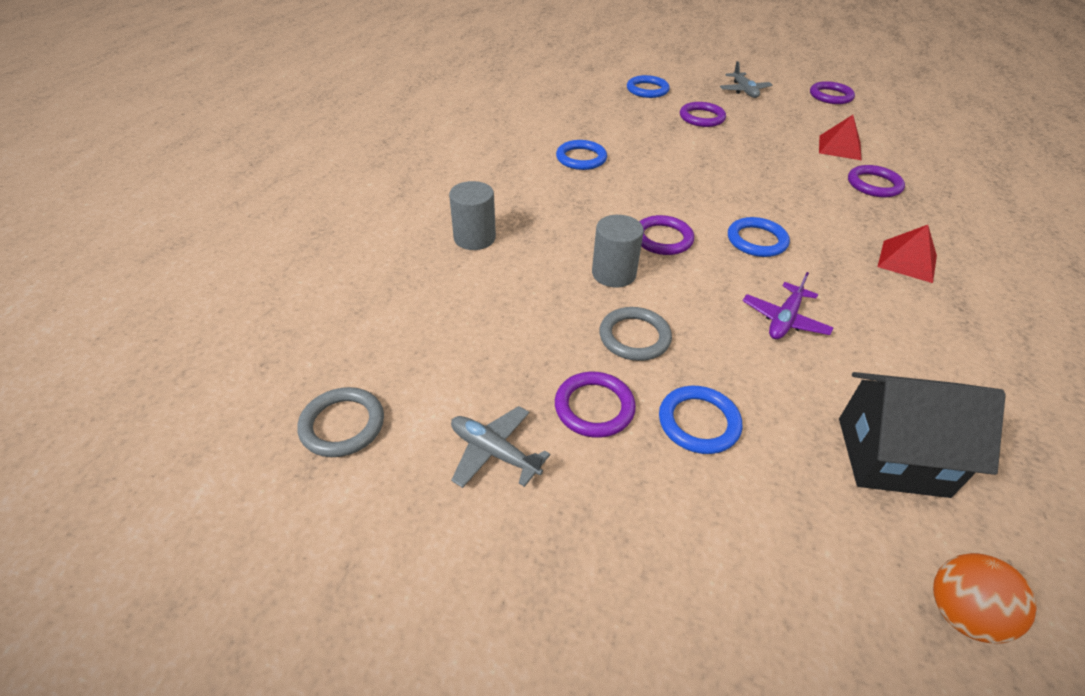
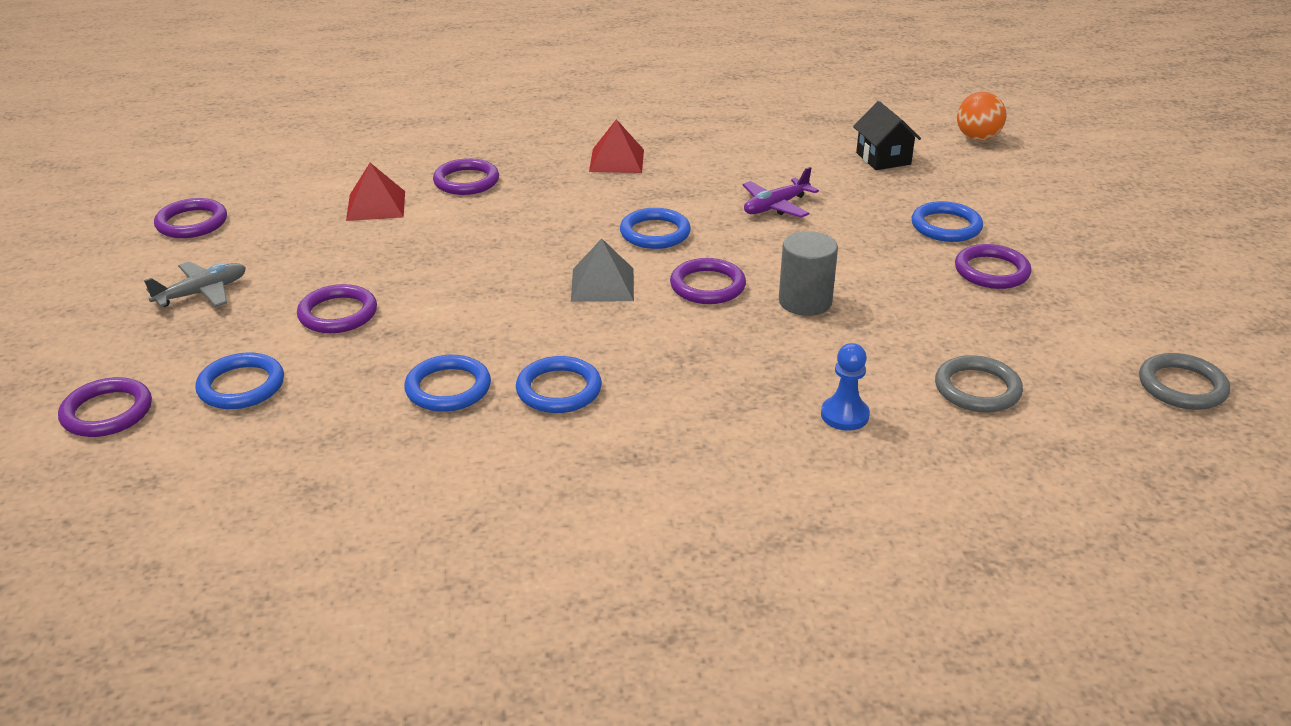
camera: 115 degrees left, 10 degrees down
grey cylinder [449,181,496,250] -> blue pawn [821,343,870,431]
grey plane [451,406,550,488] -> none
grey ring [599,307,672,361] -> grey ring moved to [935,355,1023,412]
purple plane [743,272,833,339] -> purple plane turned 135 degrees clockwise [743,167,819,218]
black house [839,372,1006,498] -> black house [853,101,921,170], size x0.64
none -> purple ring [58,377,152,437]
none -> blue ring [404,355,491,412]
none -> grey pyramid [571,239,634,302]

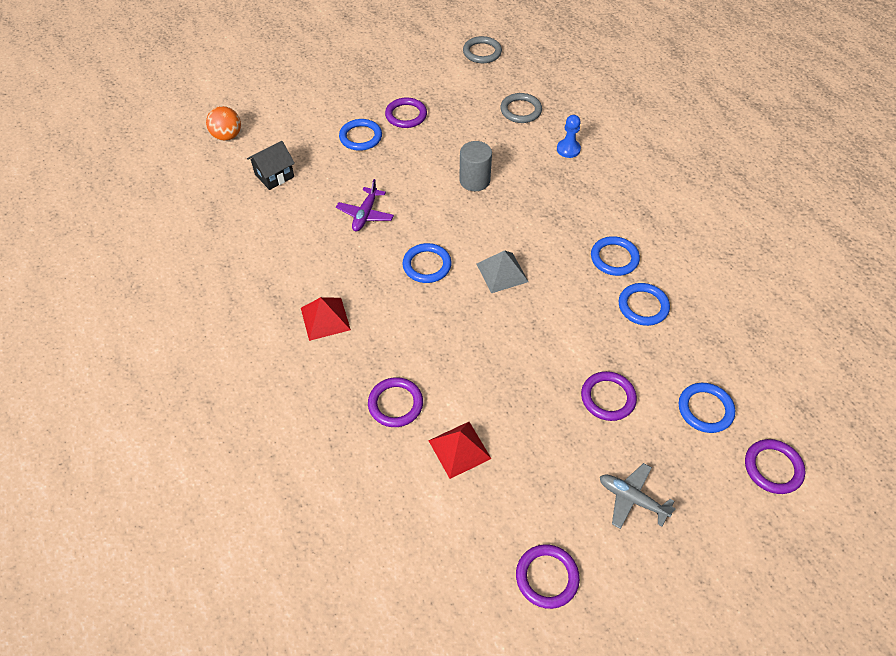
camera: 110 degrees left, 20 degrees up
purple ring [670,258,746,304] -> none
purple plane [743,167,819,218] -> purple plane turned 75 degrees clockwise [336,179,394,231]

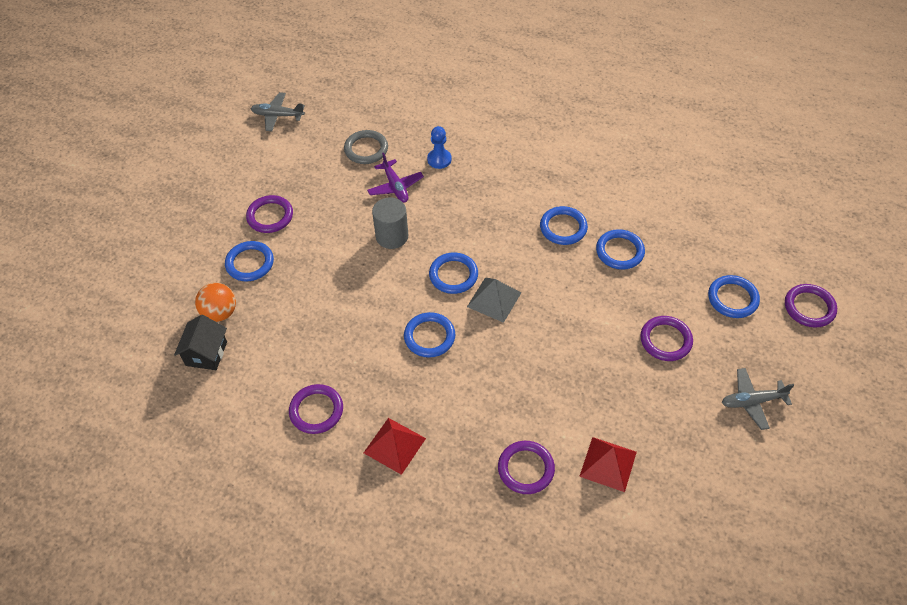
camera: 40 degrees left, 0 degrees up
orange ball [206,106,241,141] -> orange ball moved to [195,283,236,322]
purple plane [336,179,394,231] -> purple plane moved to [367,153,424,203]
grey ring [463,36,502,63] -> grey plane [251,92,305,131]
purple ring [516,544,580,609] -> purple ring moved to [289,384,343,434]
none -> blue ring [429,253,478,294]

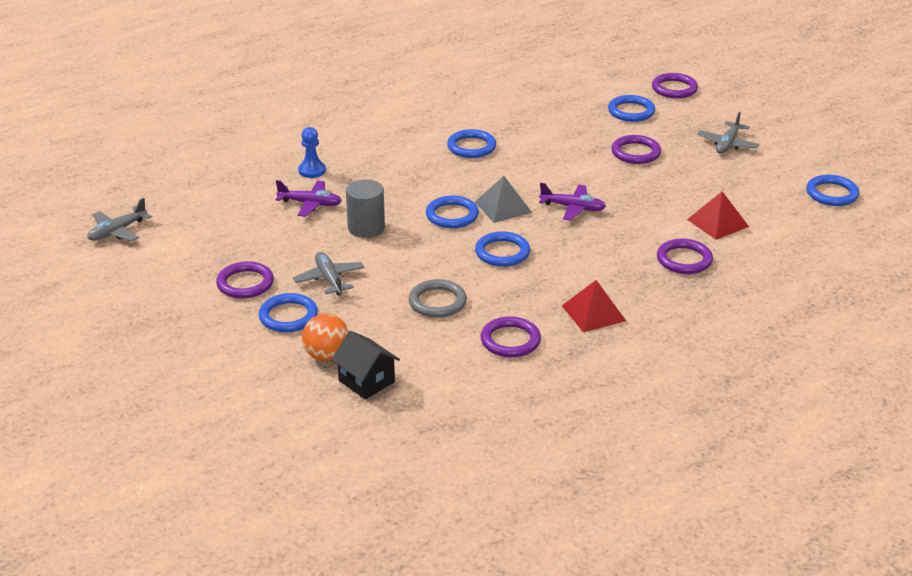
camera: 55 degrees left, 20 degrees down
grey ring [344,130,388,164] -> grey ring moved to [409,279,467,318]
blue ring [596,229,645,270] -> blue ring moved to [806,175,859,206]
none -> grey plane [293,252,364,296]
none -> purple plane [539,183,606,221]

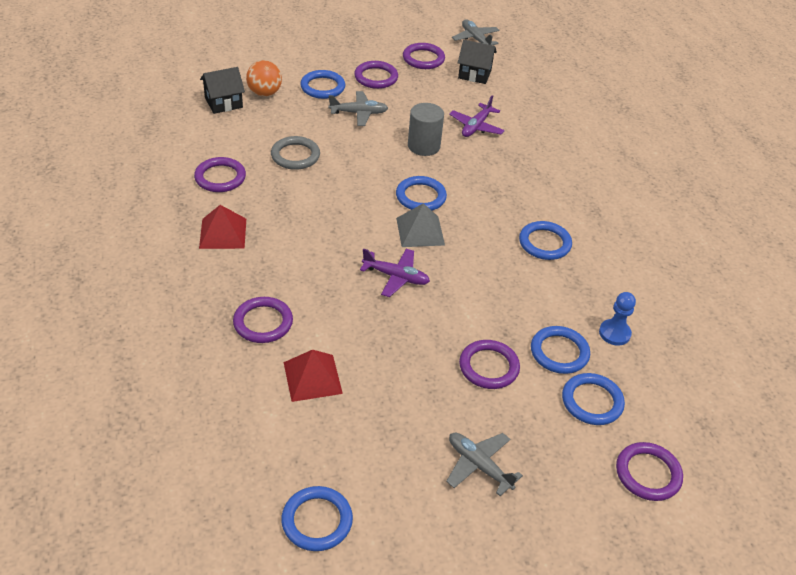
camera: 105 degrees right, 10 degrees up
blue pawn [298,127,326,178] -> blue pawn moved to [599,292,636,346]
blue ring [475,231,530,267] -> blue ring moved to [531,326,590,374]
purple plane [539,183,606,221] -> purple plane turned 105 degrees counterclockwise [360,248,430,297]
none -> purple ring [403,43,445,69]
none -> black house [458,40,497,84]

